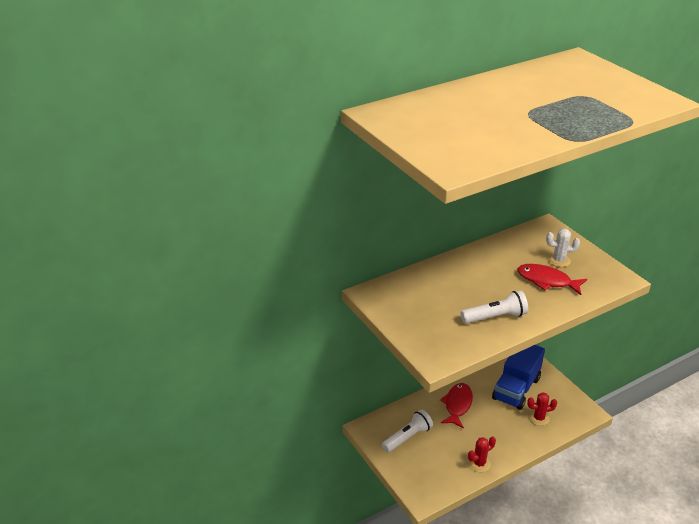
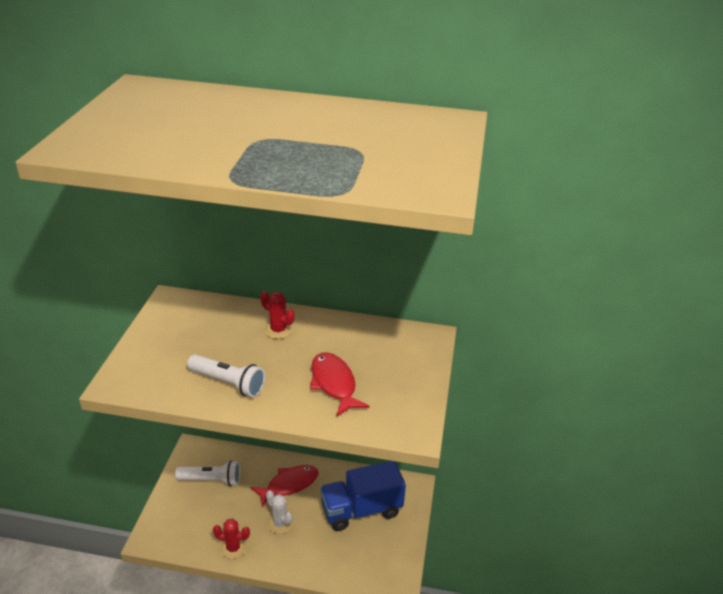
camera: 40 degrees right, 0 degrees up
red cactus [527,392,557,426] -> red cactus moved to [260,291,295,339]
white cactus [546,228,580,267] -> white cactus moved to [266,490,293,534]

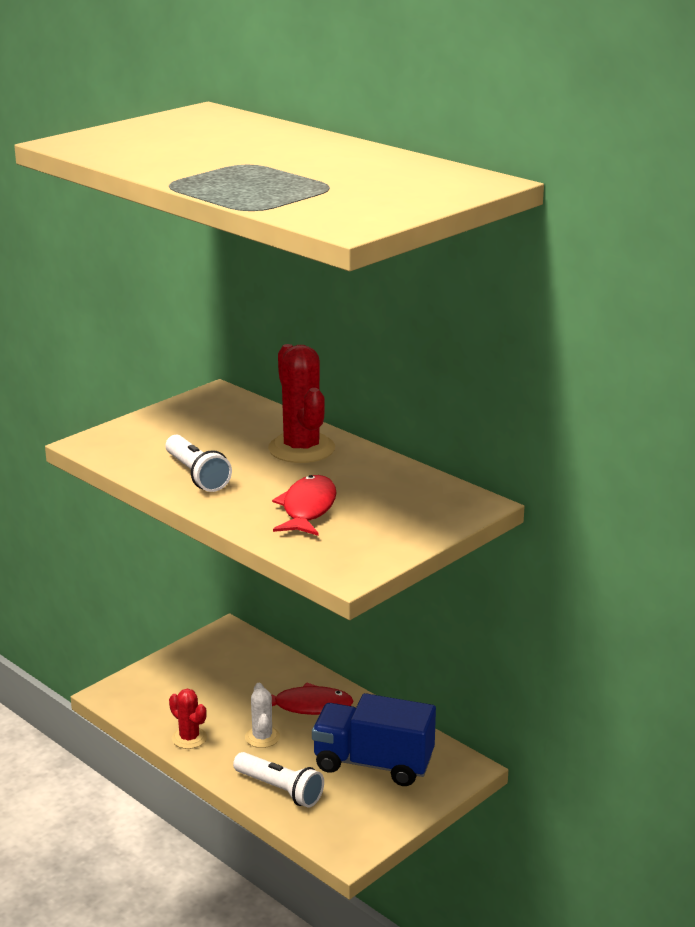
camera: 35 degrees right, 10 degrees down
white flashlight [175,460,240,486] -> white flashlight moved to [233,752,324,808]
red cactus [260,291,295,339] -> red cactus [268,344,335,463], size x1.81

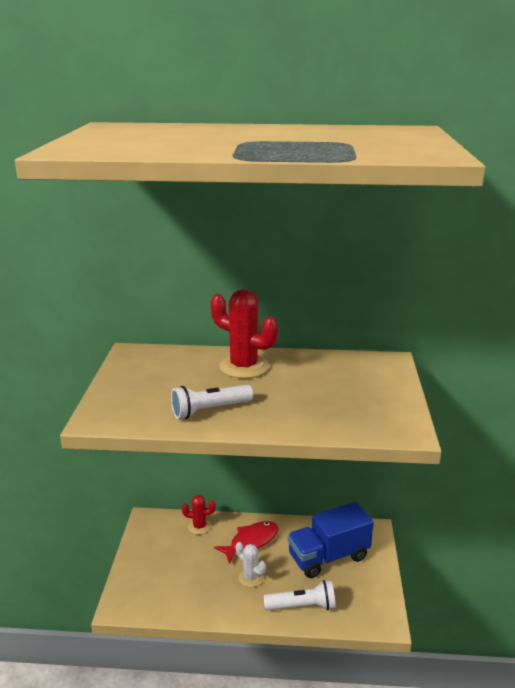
camera: 40 degrees left, 0 degrees up
white flashlight [165,435,232,492] -> white flashlight turned 135 degrees clockwise [171,385,253,419]
red cactus [169,689,207,749] -> red cactus moved to [182,495,216,535]
red fish [272,475,337,536] -> none

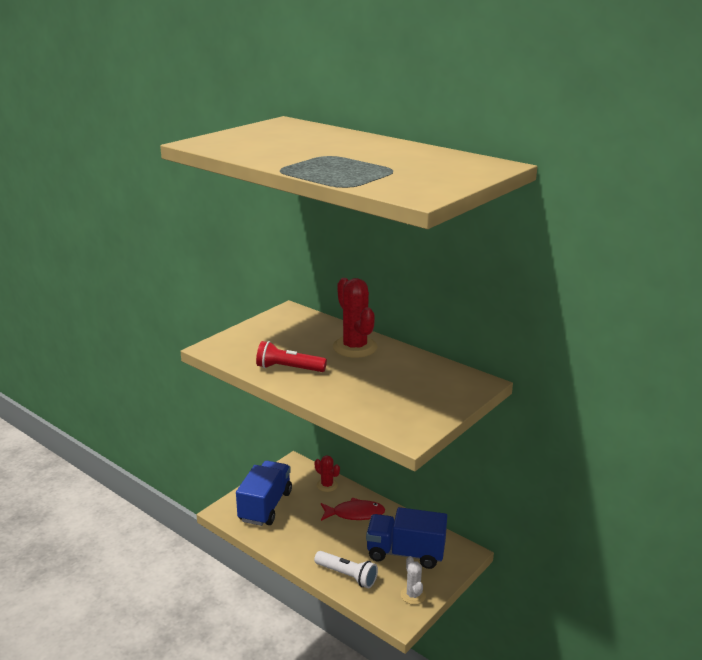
camera: 35 degrees right, 0 degrees up
white flashlight [171,385,253,419] -> red flashlight [256,341,327,372]
white cactus [236,542,266,587] -> white cactus moved to [401,556,426,605]
none -> blue truck [236,461,292,526]

